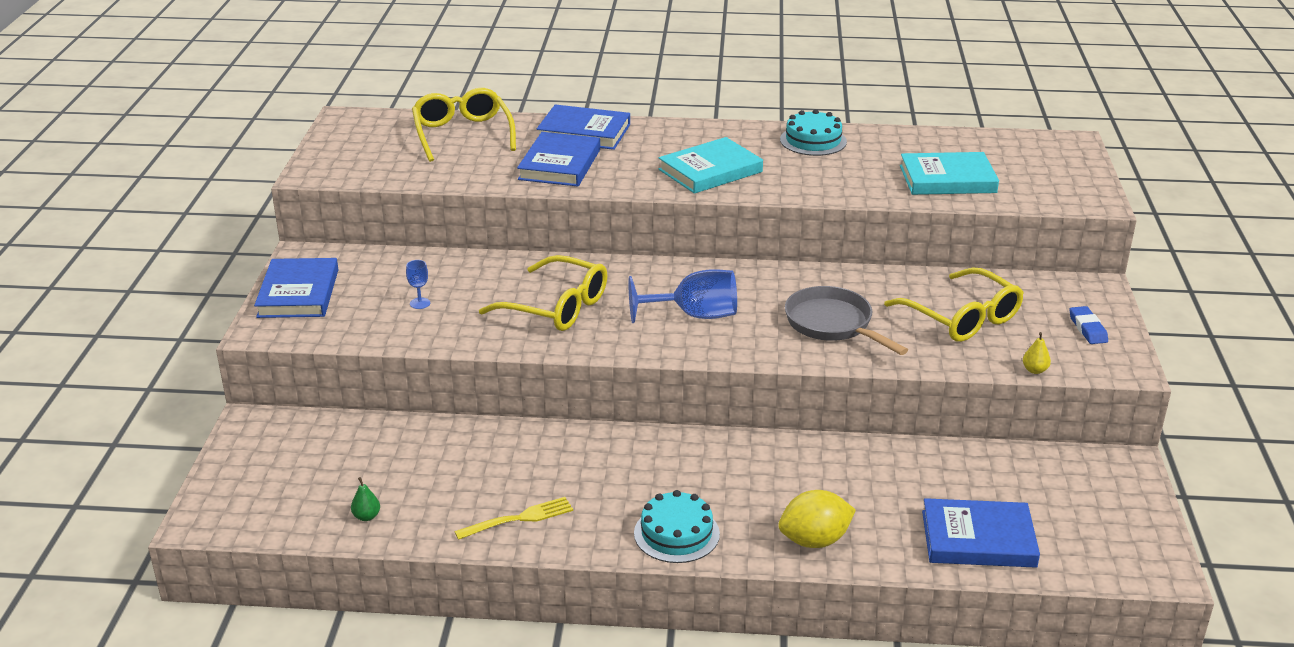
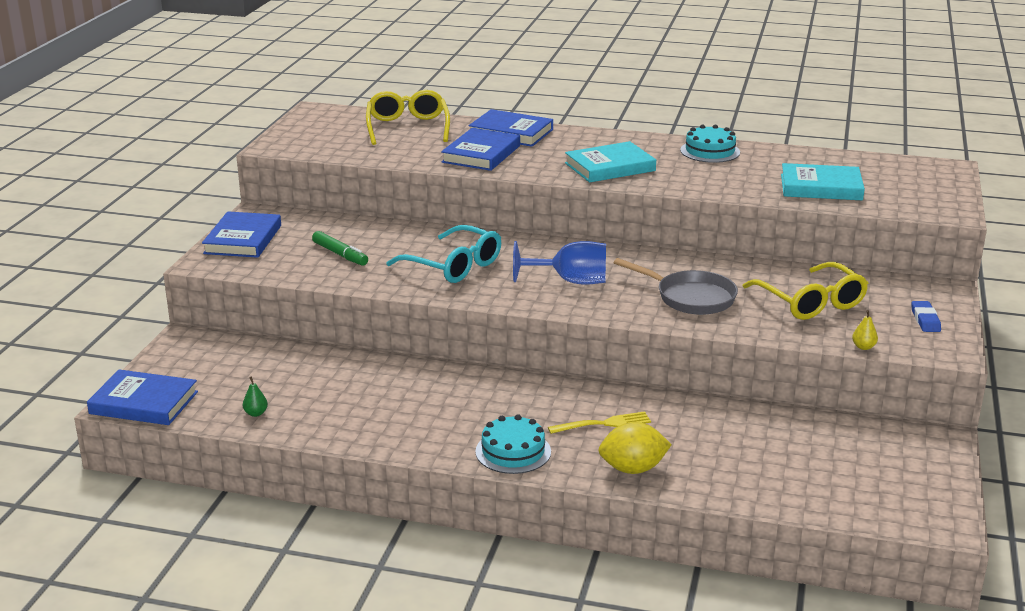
camera: 10 degrees right, 5 degrees down
blue goblet [406,260,430,309] -> green marker [312,231,368,266]
yellow fork [454,497,573,540] -> yellow fork moved to [548,411,651,434]
yellow glasses [479,255,608,331] -> turquoise glasses [386,225,501,283]
grey pan [785,286,908,355] -> grey pan turned 150 degrees clockwise [614,258,738,315]
blue book [922,498,1040,568] -> blue book moved to [87,369,198,425]

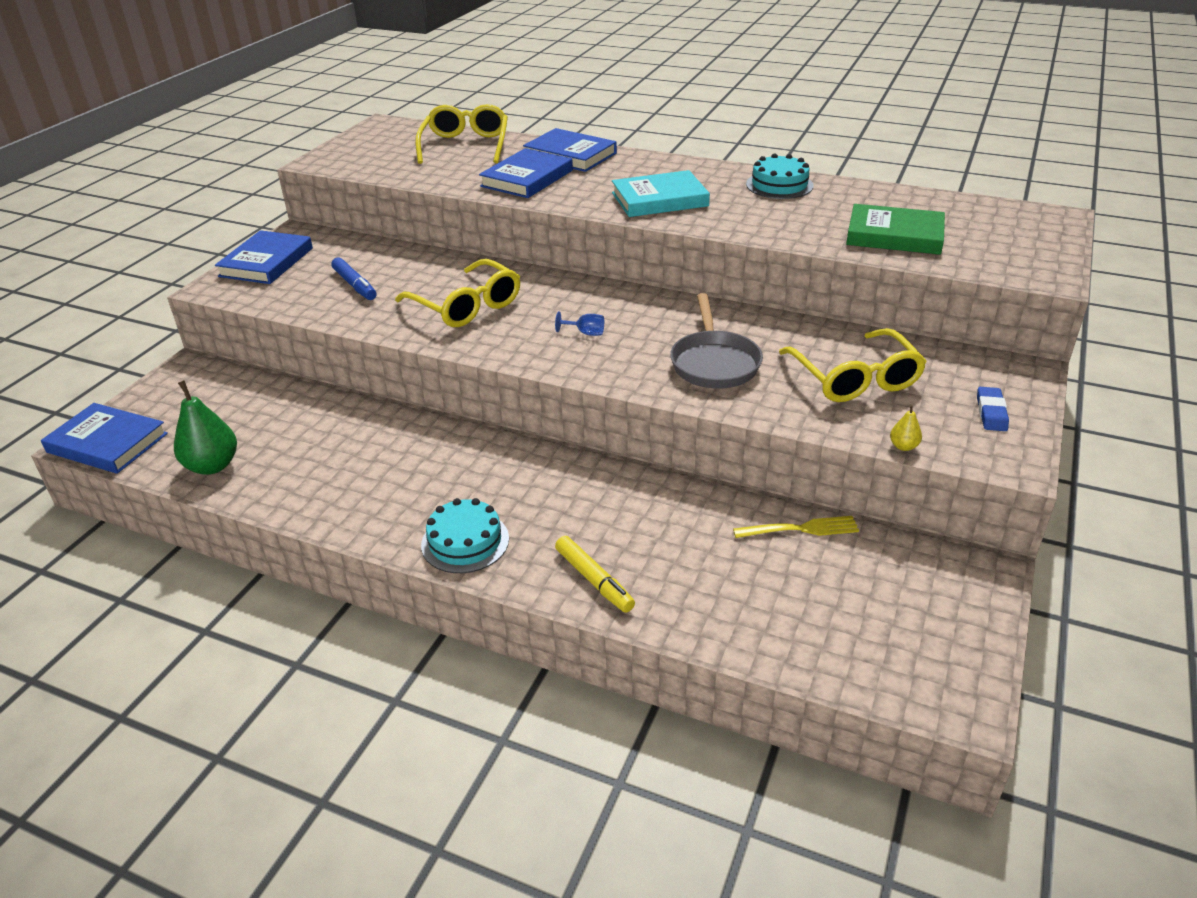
camera: 10 degrees right, 10 degrees up
green pear [243,377,268,417] -> green pear [174,380,237,475], size x2.17
green marker [312,231,368,266] -> blue marker [331,257,376,300]
turquoise glasses [386,225,501,283] -> yellow glasses [395,259,520,327]
blue goblet [513,241,606,285] -> blue goblet [555,311,604,336], size x0.45
yellow fork [548,411,651,434] -> yellow fork moved to [733,516,859,538]
yellow lemon [598,422,672,474] -> yellow marker [555,536,635,613]
grey pan [614,258,738,315] -> grey pan turned 45 degrees clockwise [670,293,763,388]
turquoise book [781,163,865,200] -> green book [846,204,945,255]

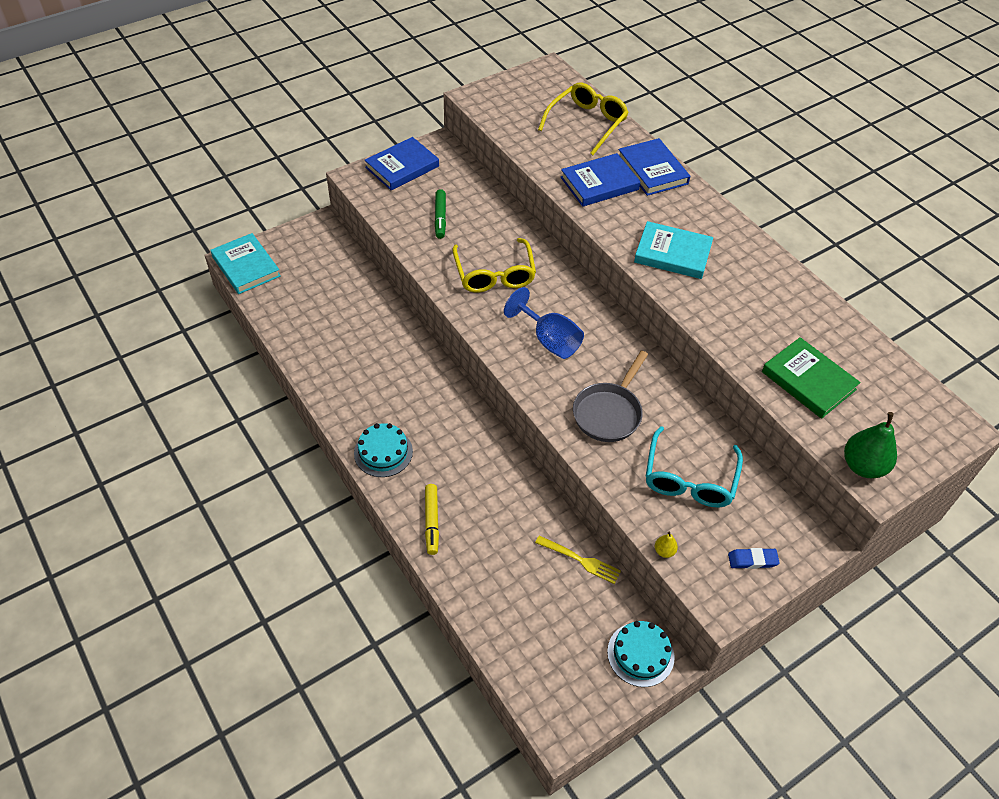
camera: 30 degrees right, 15 degrees up
blue book [41,403,168,474] -> turquoise book [211,233,281,294]
green pear [174,380,237,475] -> green pear moved to [844,412,897,478]
blue marker [331,257,376,300] -> green marker [435,189,446,239]
blue goblet [555,311,604,336] -> blue goblet [504,287,584,359], size x2.25
turquoise cake [746,153,814,199] -> turquoise cake moved to [607,621,675,687]
yellow glasses [779,328,927,402] -> turquoise glasses [646,426,743,507]
blue eraser [977,387,1009,431] -> blue eraser turned 45 degrees clockwise [728,548,780,569]

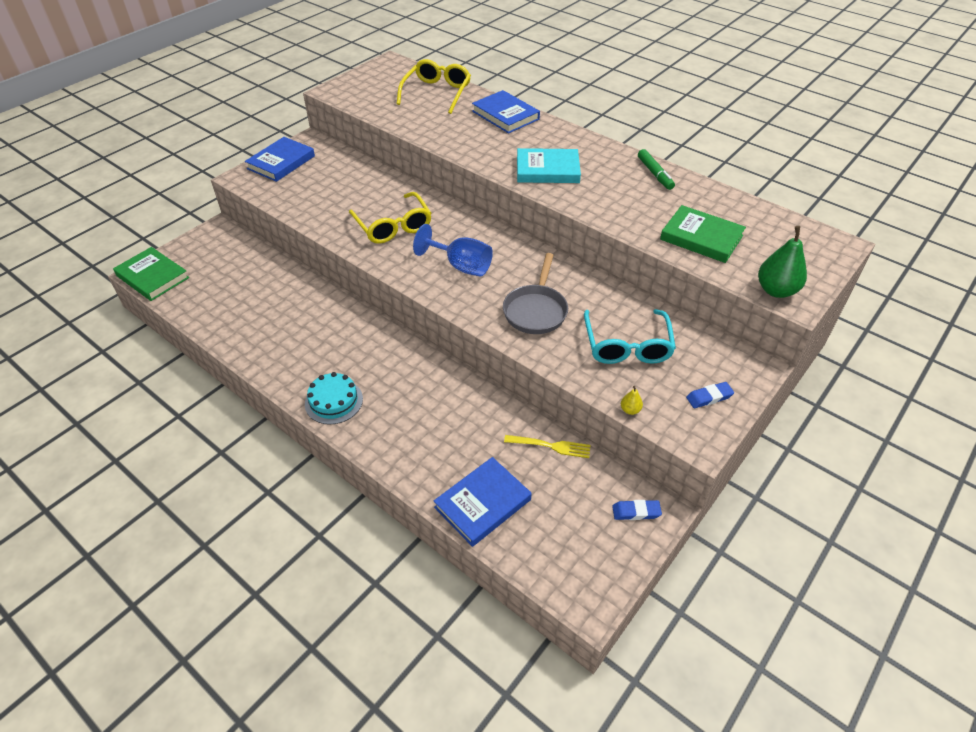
camera: 15 degrees left, 5 degrees down
turquoise book [211,233,281,294] -> green book [113,247,189,301]
yellow marker [425,484,439,555] -> none
green marker [435,189,446,239] -> green marker moved to [638,149,675,190]
blue book [561,153,641,207] -> blue book moved to [434,457,532,547]
turquoise cake [607,621,675,687] -> blue eraser [612,500,662,520]

